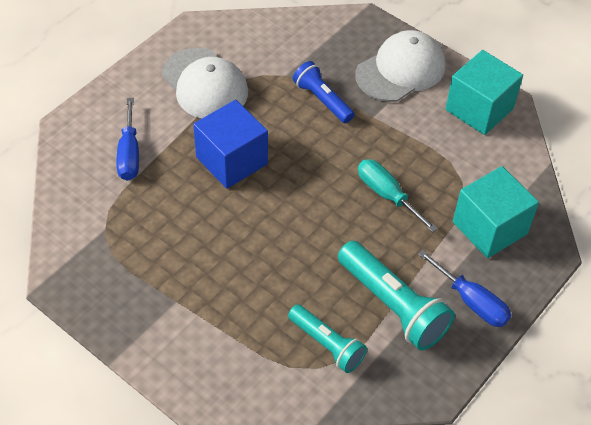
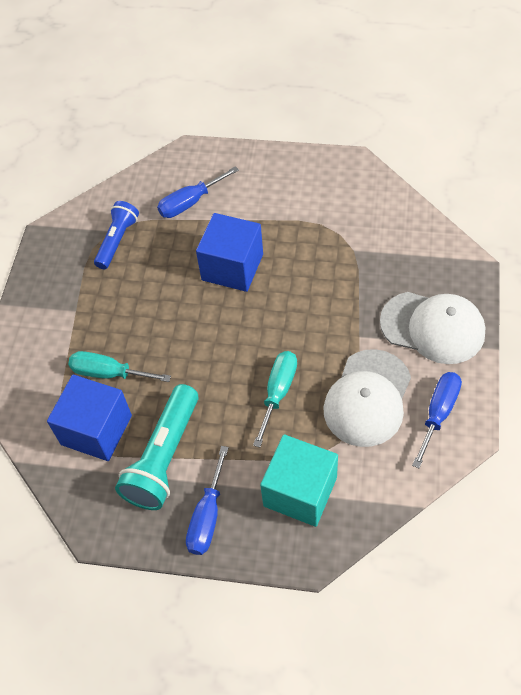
camera: 65 degrees right, 5 degrees up
white cap [162,48,248,118] -> white cap moved to [323,349,411,447]
turquoise flashlight [288,304,367,373] -> blue cube [47,375,132,461]
blue flashlight [293,61,354,123] -> blue flashlight moved to [94,201,139,269]
turquoise cube [445,50,523,135] -> blue screwdriver [412,372,462,468]
none -> turquoise screwdriver [68,351,171,382]

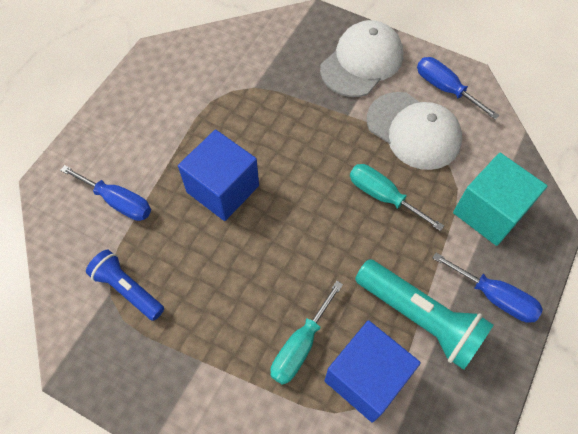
camera: 75 degrees left, 5 degrees up
blue screwdriver [157,166,239,218] -> blue screwdriver turned 45 degrees counterclockwise [60,165,151,221]

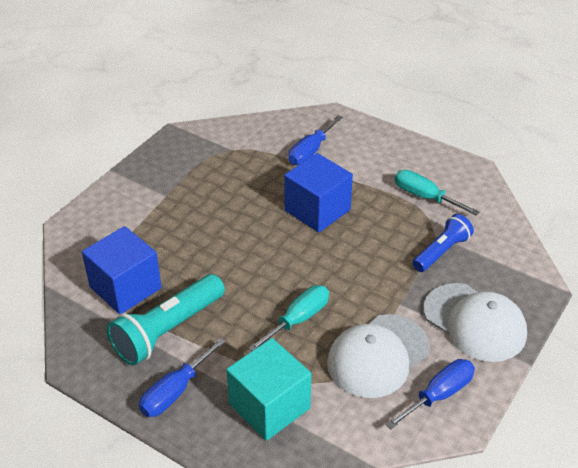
camera: 95 degrees right, 20 degrees down
blue flashlight [86,249,164,321] -> blue flashlight moved to [412,214,474,272]
turquoise screwdriver [270,281,343,385] -> turquoise screwdriver moved to [395,170,479,216]

